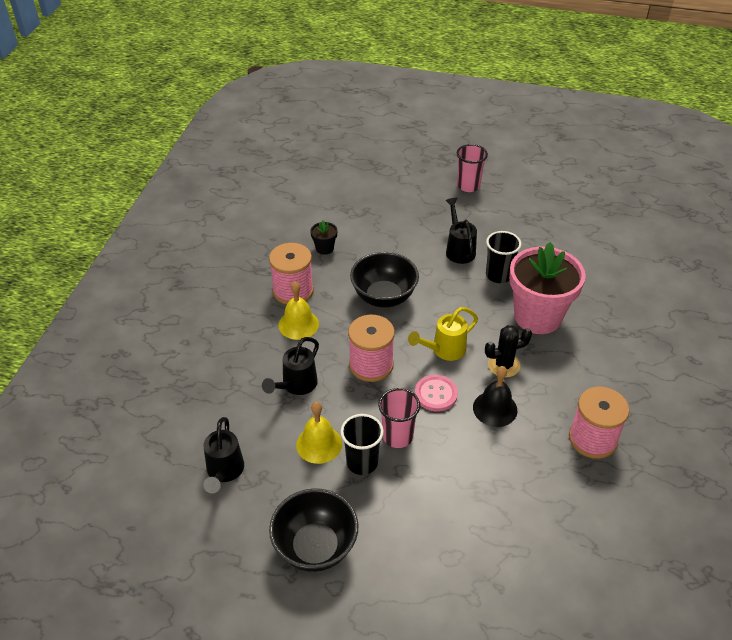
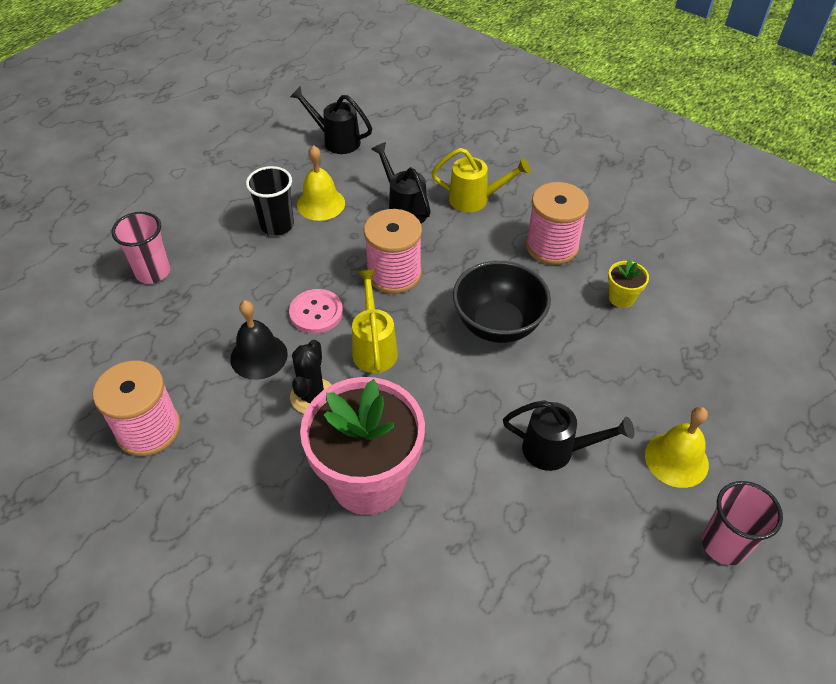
camera: 115 degrees right, 5 degrees up
black bowl [269,488,358,572] -> none
yellow bell [278,281,319,340] -> yellow bell moved to [645,407,709,488]
black flower pot [310,220,338,255] -> yellow flower pot [608,259,649,308]
pink cup [378,388,420,448] -> pink cup moved to [111,212,170,284]
black cup [486,231,521,283] -> none
none -> yellow watering can [431,148,531,212]

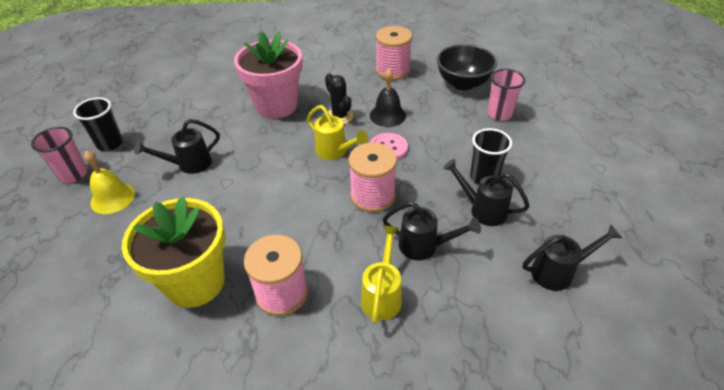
camera: 140 degrees right, 5 degrees down
yellow bell [297,145,345,221] -> black watering can [443,159,530,226]
yellow watering can [431,148,531,212] -> yellow watering can turned 135 degrees clockwise [361,225,402,324]
black bowl [453,261,551,343] -> black bowl moved to [437,44,497,90]
yellow flower pot [608,259,649,308] -> yellow flower pot [122,196,225,308], size x2.45
none -> black cup [73,97,123,151]

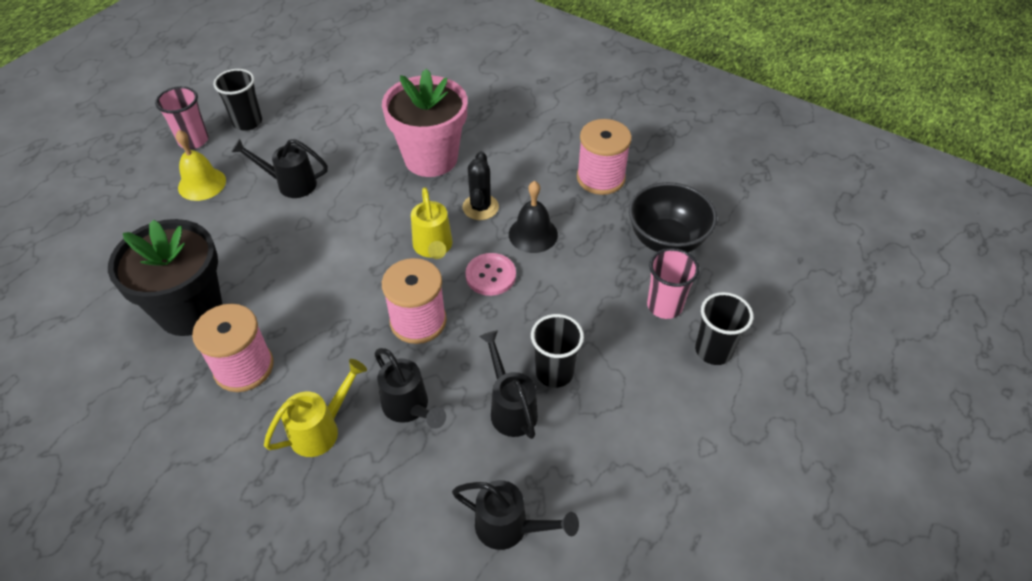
camera: 35 degrees right, 5 degrees up
yellow flower pot [122,196,225,308] -> black flower pot [108,219,222,336]
none -> black cup [695,292,753,365]

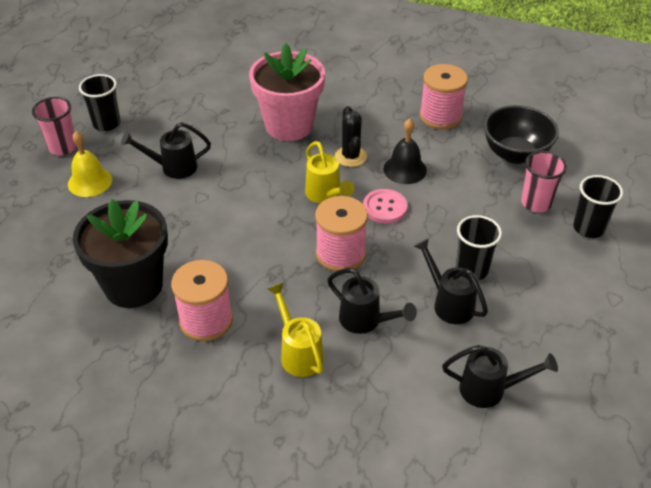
camera: 15 degrees left, 5 degrees down
yellow watering can [264,359,367,457] -> yellow watering can turned 60 degrees counterclockwise [268,282,324,377]

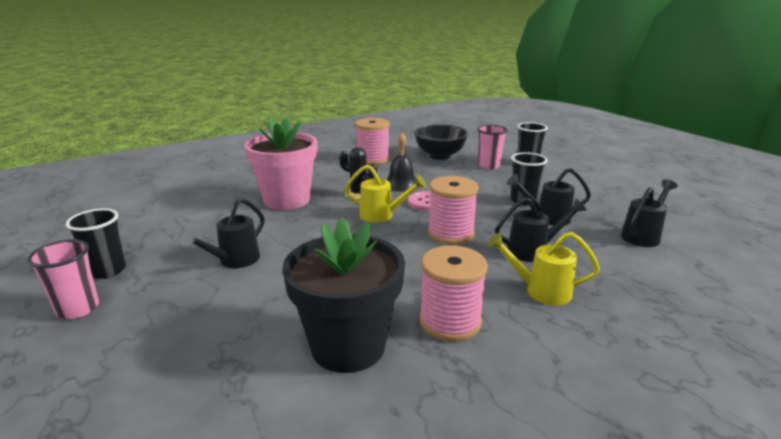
camera: 50 degrees left, 20 degrees down
yellow bell [68,131,112,197] -> none

